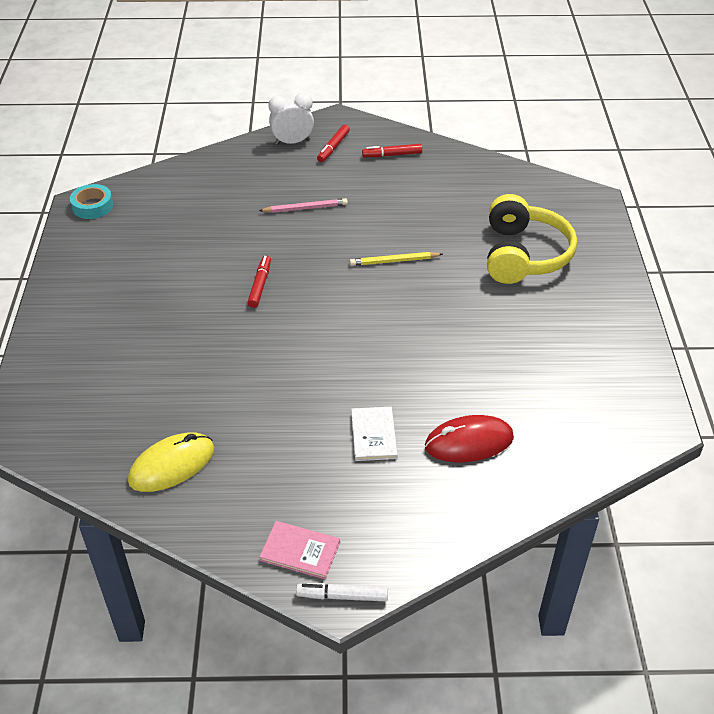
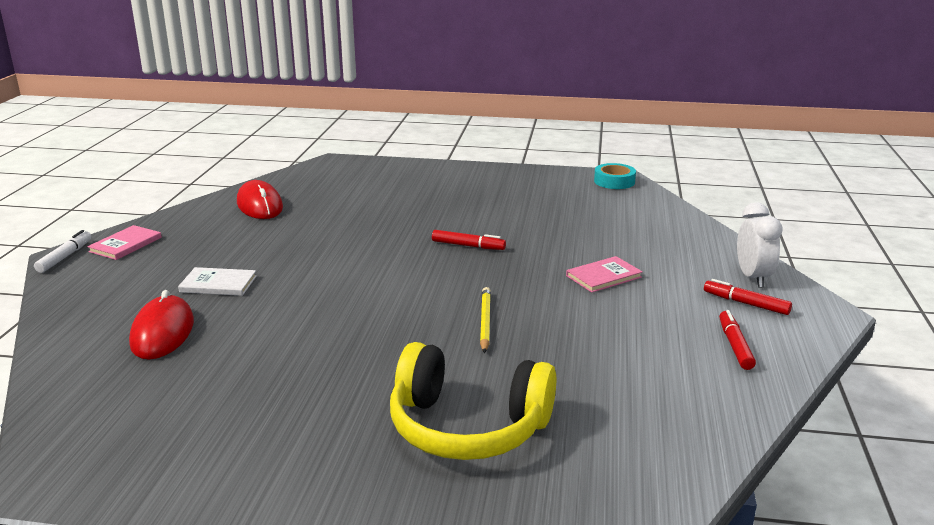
camera: 100 degrees right, 20 degrees down
yellow mouse [128,432,214,492] -> red mouse [237,180,283,219]
pink pencil [259,198,348,213] -> pink book [566,256,643,293]

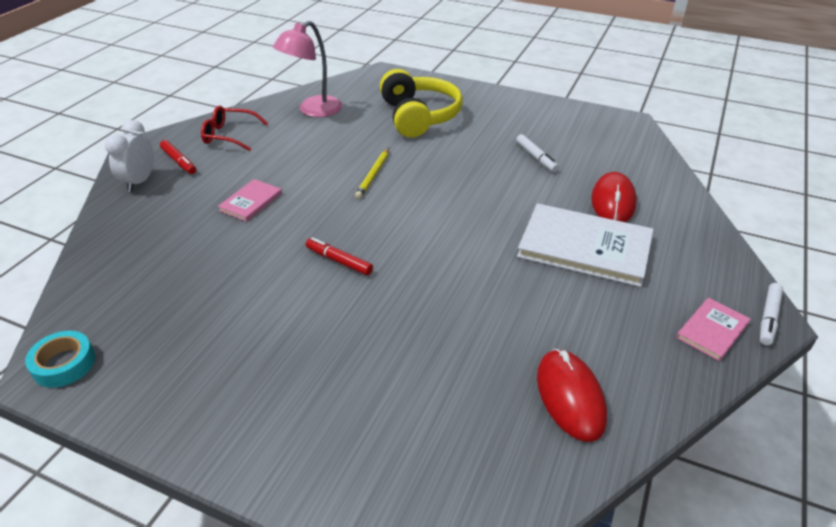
camera: 165 degrees left, 15 degrees up
white book [178,267,257,296] -> white book [517,203,654,287], size x2.01
yellow headphones [390,342,556,460] -> yellow headphones turned 45 degrees clockwise [380,69,463,138]
pink book [566,256,643,293] -> pink book turned 45 degrees counterclockwise [218,179,282,222]
red marker [719,310,756,370] -> red glasses [201,106,268,151]
none -> pink lamp [273,21,342,117]
none -> white marker [516,134,559,172]

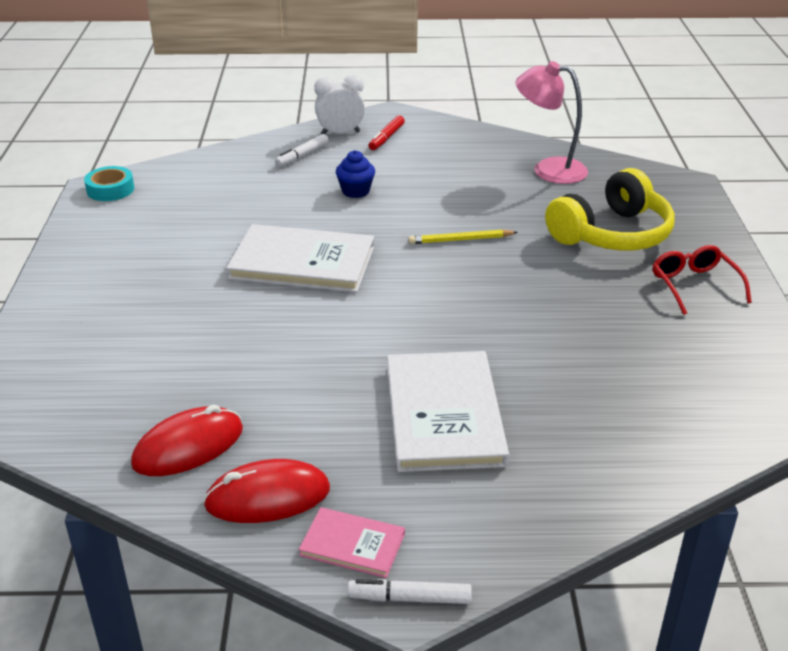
camera: 65 degrees right, 5 degrees down
red glasses [201,106,268,151] -> red glasses moved to [653,245,752,315]
pink book [218,179,282,222] -> blue cupcake [336,150,375,198]
red marker [306,237,373,275] -> white book [226,224,374,293]
white marker [516,134,559,172] -> white marker moved to [275,134,329,167]
red mouse [591,172,637,222] -> red mouse moved to [203,459,330,523]

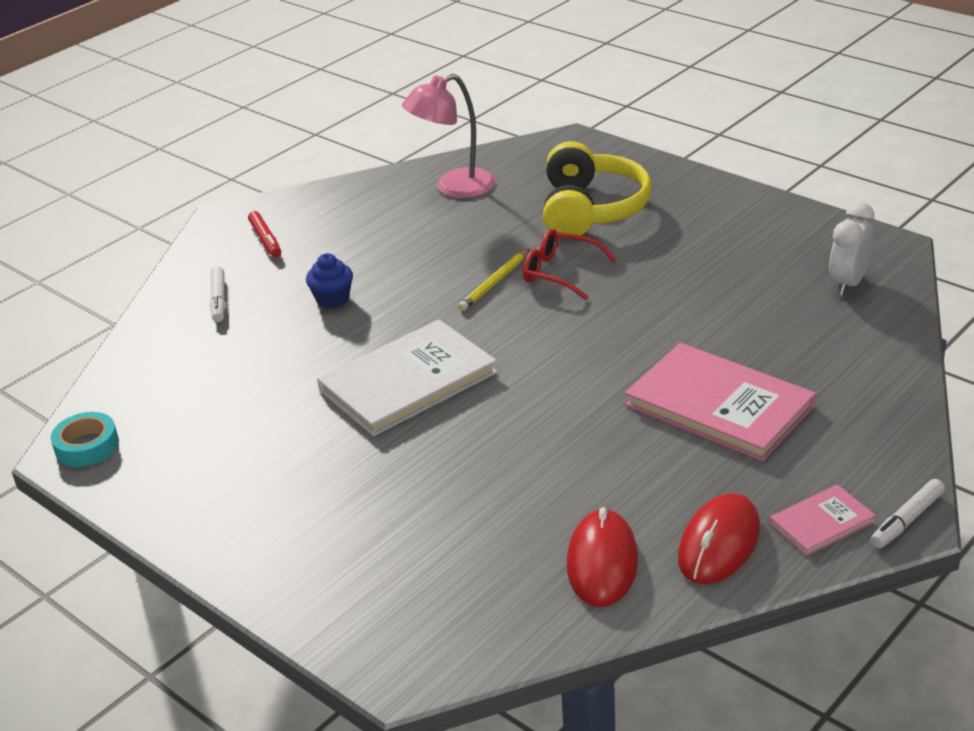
camera: 45 degrees left, 0 degrees up
white clock [314,74,365,134] -> white clock moved to [829,202,875,296]
white book [387,351,509,472] -> pink book [625,343,816,461]
red glasses [653,245,752,315] -> red glasses moved to [523,229,617,300]

